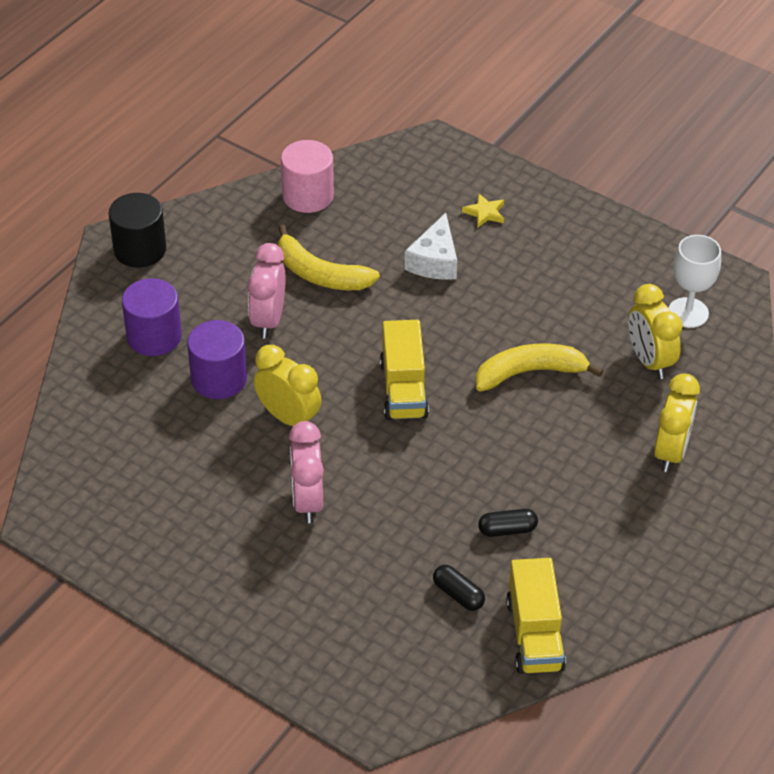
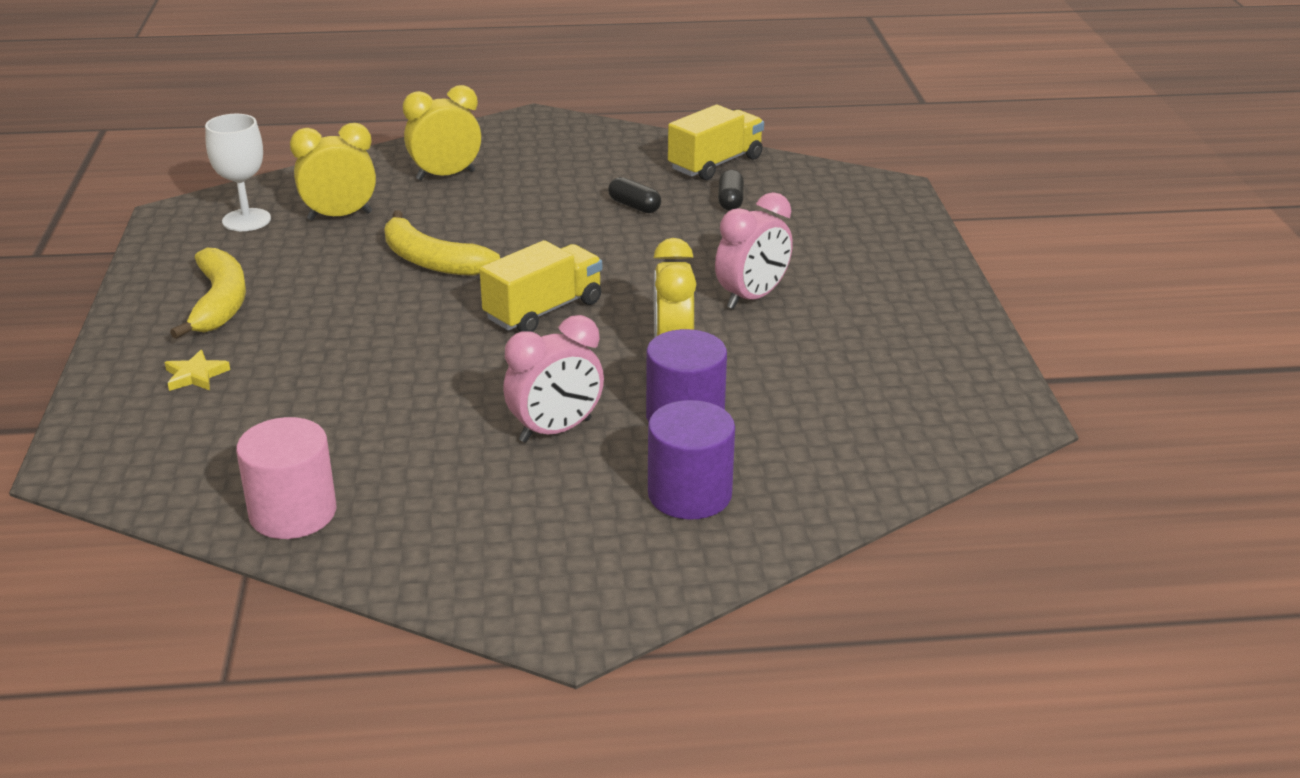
camera: 130 degrees left, 15 degrees down
black cylinder [109,193,166,268] -> none
yellow banana [278,225,380,290] -> yellow banana moved to [170,248,246,339]
white cheese [404,213,457,280] -> none
yellow clock [628,284,682,379] -> yellow clock turned 135 degrees counterclockwise [290,123,376,221]

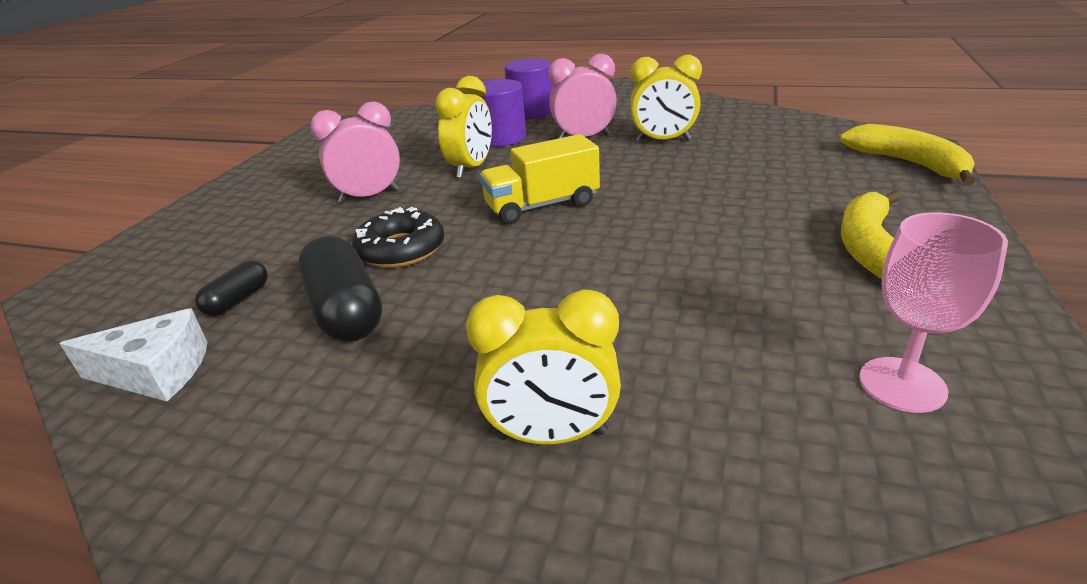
camera: 155 degrees left, 0 degrees up
yellow star [164,350,230,391] -> none
white goblet [205,114,271,231] -> pink goblet [859,212,1008,413]
pink cylinder [236,417,336,539] -> none
yellow clock [290,123,376,221] -> yellow clock moved to [630,55,702,142]
yellow banana [384,210,500,276] -> yellow banana moved to [840,124,975,185]
black capsule [608,177,661,213] -> black capsule [298,236,382,342], size x1.87
yellow truck [668,105,764,180] -> white cheese [60,308,207,401]
none -> black donut [352,207,444,268]

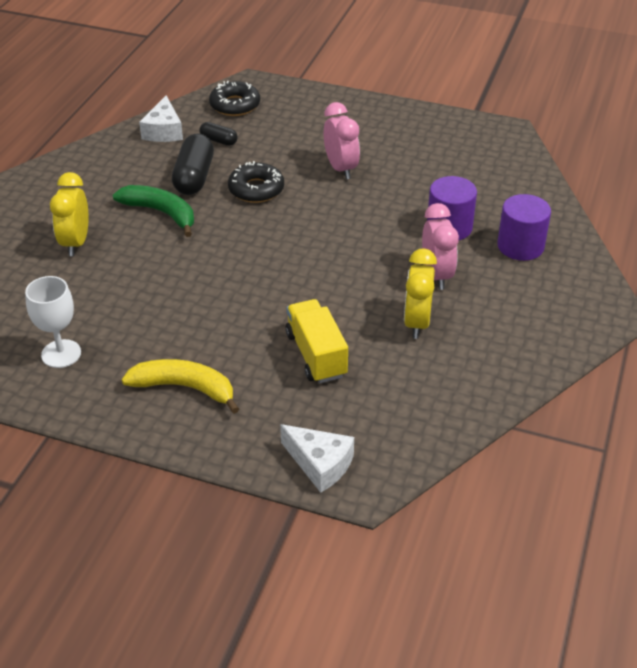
camera: 90 degrees right, 10 degrees up
black capsule [298,236,382,342] -> black capsule turned 60 degrees counterclockwise [172,134,214,195]
yellow clock [435,76,492,178] -> none
yellow truck [479,134,600,224] -> yellow truck moved to [285,299,348,383]
yellow banana [840,124,975,185] -> white cheese [280,424,354,493]
pink goblet [859,212,1008,413] -> white goblet [25,276,81,368]
none -> green banana [113,185,194,237]
none -> black donut [209,81,260,116]

